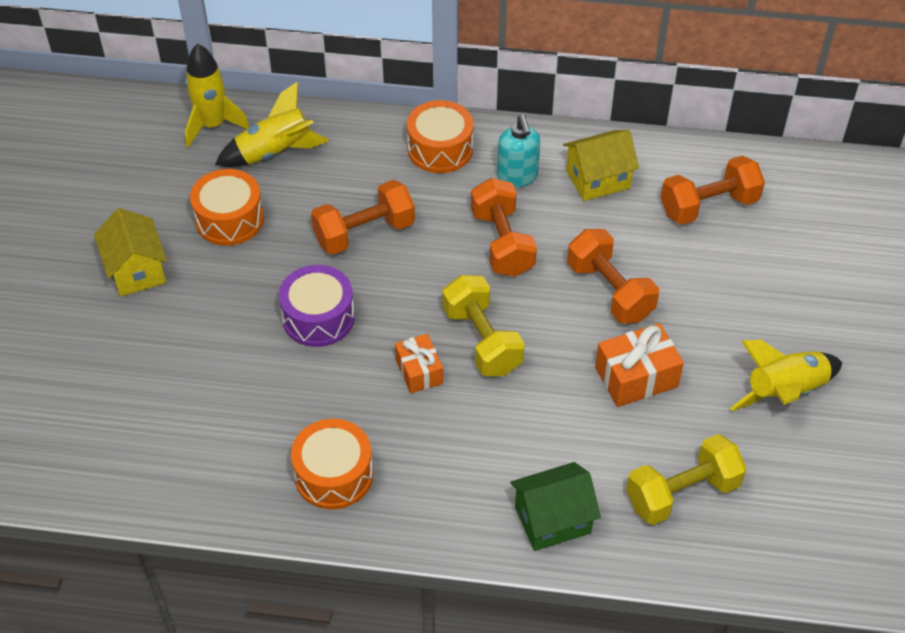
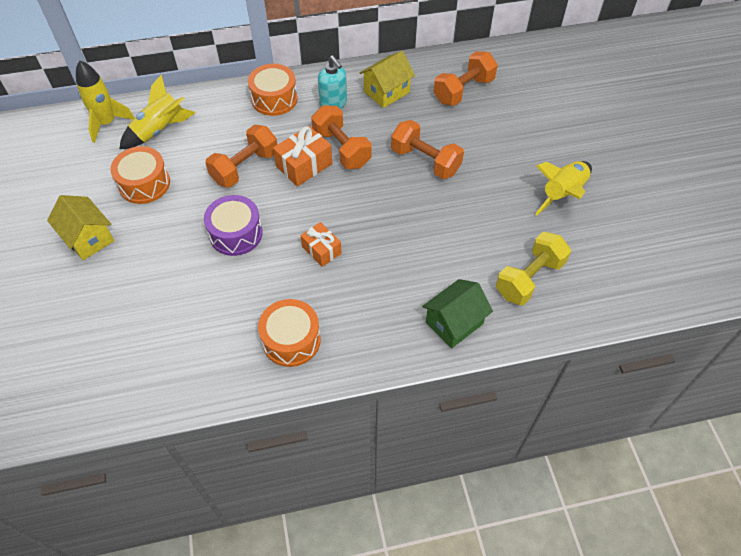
camera: 20 degrees left, 5 degrees up
yellow dumbbell [442,275,525,376] -> none
orange gift [595,323,684,407] -> orange gift moved to [273,126,332,187]

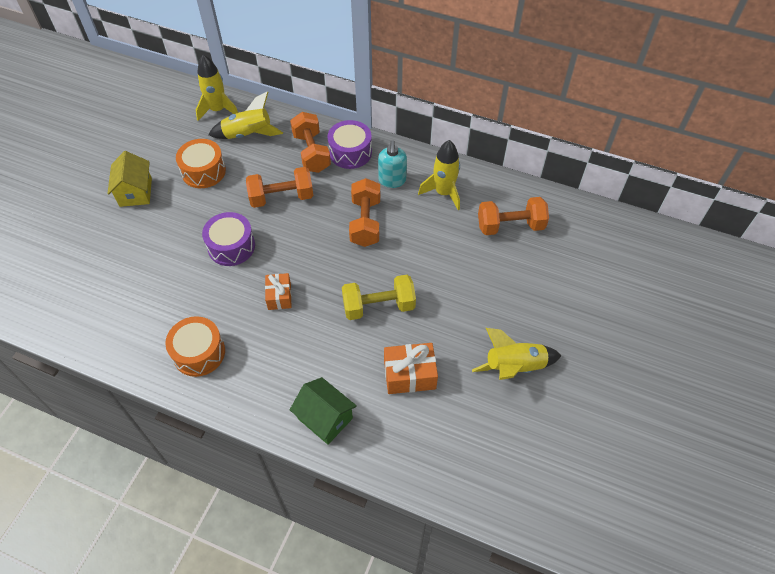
camera: 35 degrees right, 0 degrees up
orange drum [248,64,298,116] -> purple drum [327,120,372,169]
orange gift [273,126,332,187] -> orange gift moved to [384,343,438,394]
yellow house [360,51,415,108] -> yellow rocket [418,140,460,210]
orange dumbbell [391,120,464,179] -> orange dumbbell moved to [290,112,331,173]
green house [422,279,493,349] -> green house turned 45 degrees clockwise [290,377,357,445]
yellow dumbbell [496,232,571,305] -> yellow dumbbell moved to [342,275,416,320]

